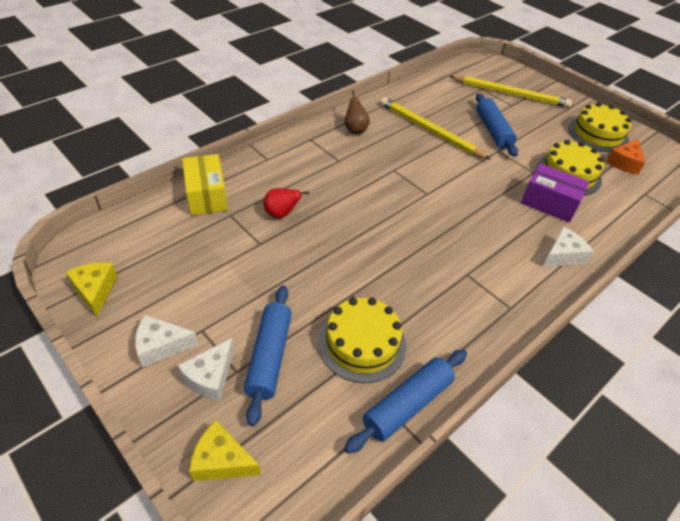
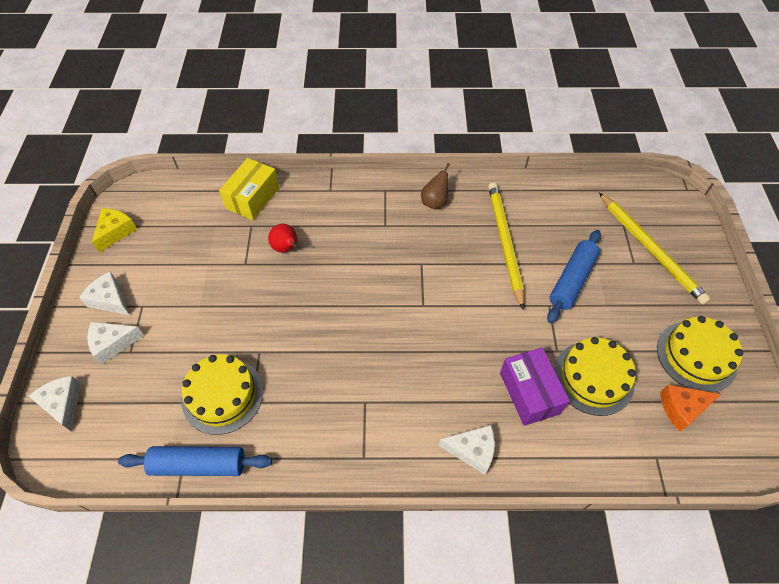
camera: 45 degrees right, 10 degrees up
yellow cheese [189,420,261,481] -> white cheese [29,376,81,432]
blue rolling pin [244,285,292,426] -> none

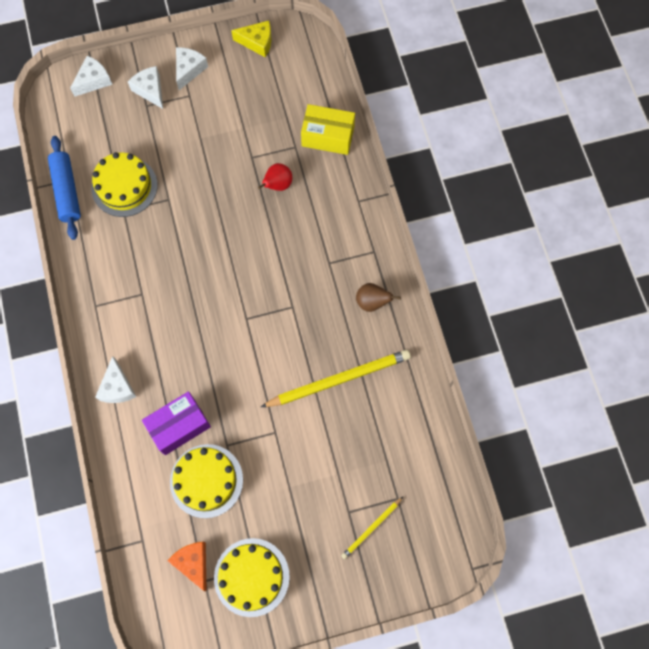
camera: 75 degrees right, 15 degrees up
blue rolling pin [547,230,601,323] -> none
yellow pencil [599,192,711,305] -> yellow pencil [341,497,403,559], size x0.51

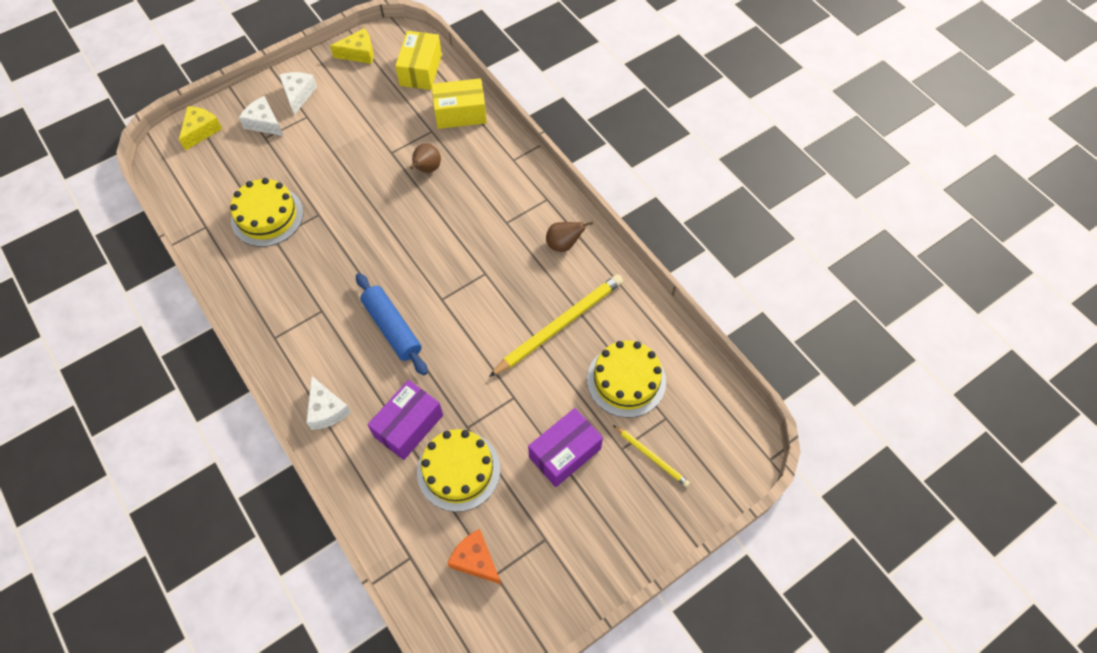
camera: 20 degrees left, 10 degrees down
blue rolling pin [48,136,81,240] -> blue rolling pin moved to [356,273,428,375]
white cheese [70,56,113,97] -> yellow cheese [179,106,222,151]
yellow cake [214,538,290,617] -> yellow cake moved to [587,341,666,418]
red pear [258,163,292,191] -> brown pear [410,143,441,173]
yellow pencil [341,497,403,559] -> yellow pencil turned 75 degrees counterclockwise [613,425,690,487]
none -> yellow box [395,31,442,90]
none -> purple box [528,408,603,487]

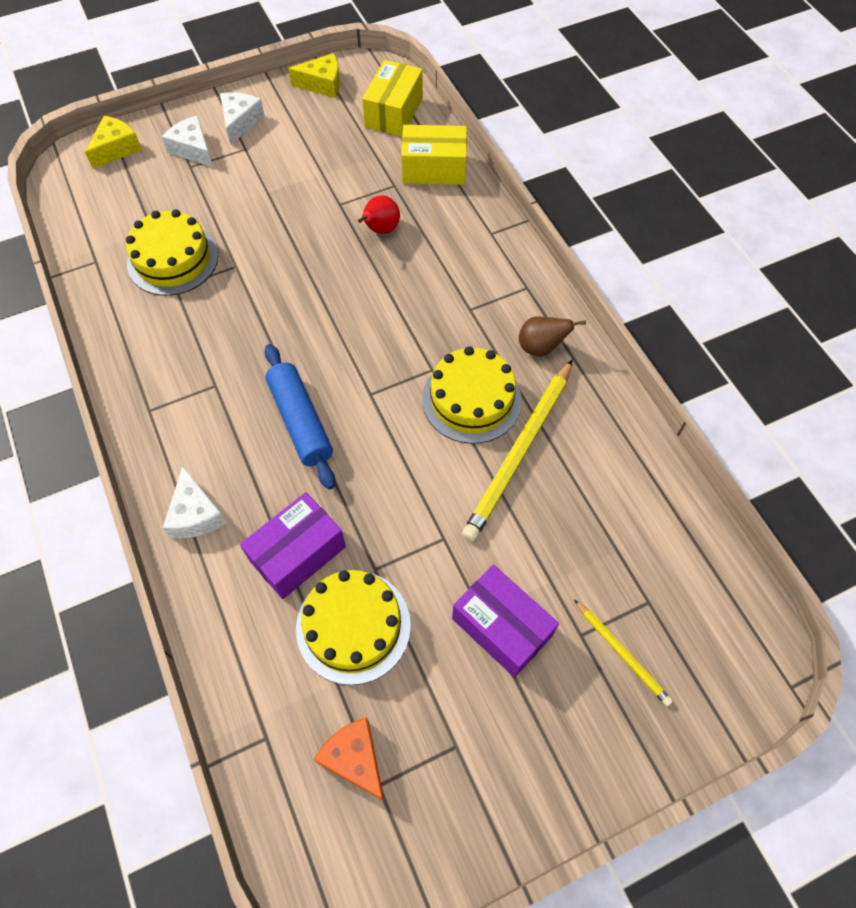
camera: 10 degrees right, 0 degrees up
brown pear [410,143,441,173] -> red pear [358,195,400,234]
yellow pencil [489,274,623,377] -> yellow pencil turned 150 degrees clockwise [462,360,573,542]
purple box [528,408,603,487] -> purple box turned 75 degrees clockwise [452,565,559,678]
yellow cake [587,341,666,418] -> yellow cake moved to [422,346,522,444]

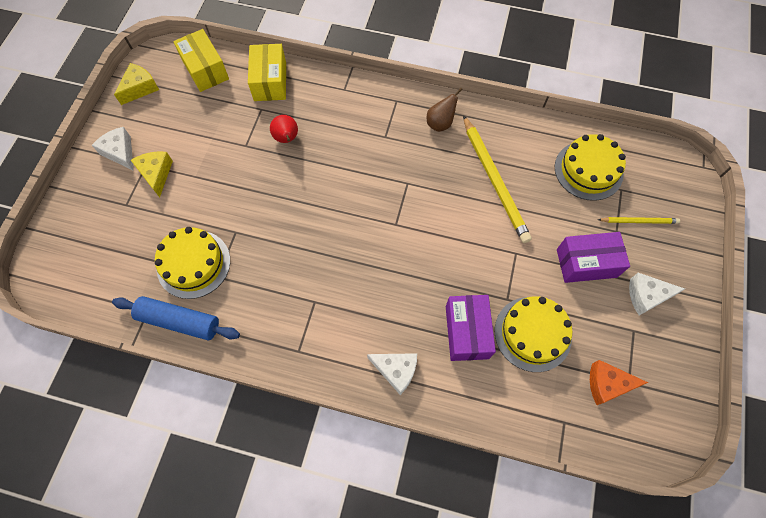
camera: 50 degrees left, 5 degrees up
yellow cheese [85,116,142,169] -> yellow cheese moved to [131,151,173,197]
white cheese [162,115,213,167] -> white cheese moved to [629,273,685,315]
blue rolling pin [265,344,335,489] -> blue rolling pin moved to [112,296,240,341]
yellow box [401,125,467,185] -> yellow box turned 45 degrees counterclockwise [248,44,286,101]
yellow cake [422,346,522,444] -> yellow cake moved to [555,134,626,201]

